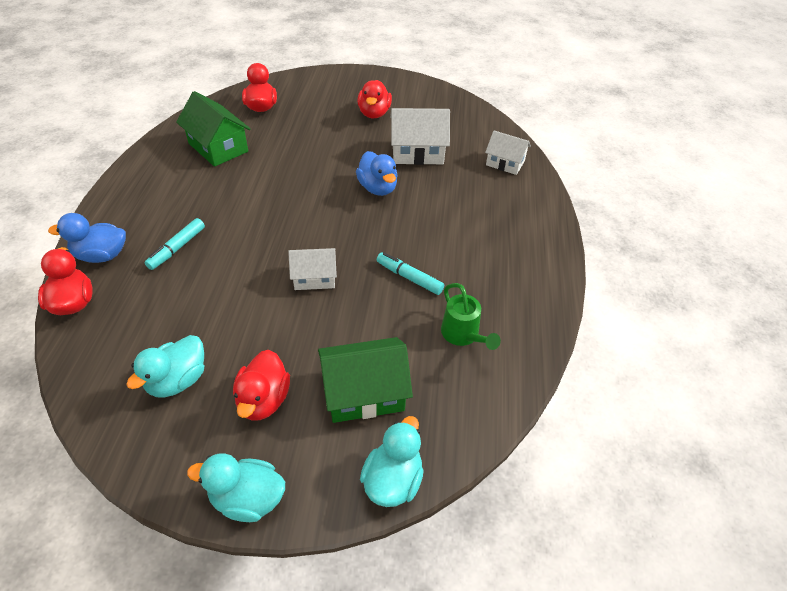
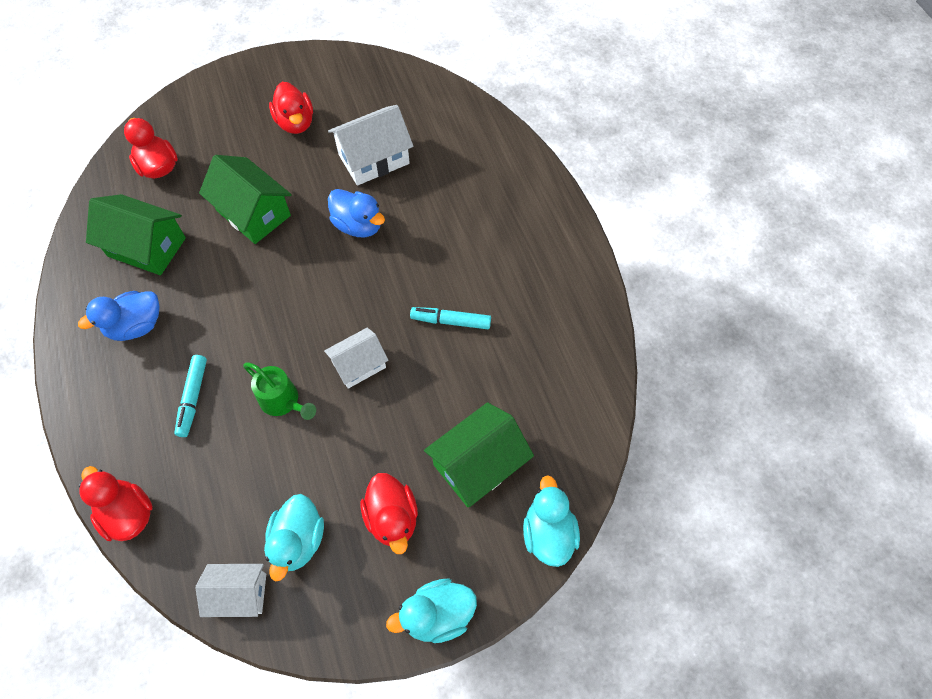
camera: 25 degrees left, 15 degrees up
blue duck [48,213,126,263] -> blue duck moved to [78,291,160,341]
green watering can [441,283,501,350] -> green watering can moved to [243,363,316,420]
white house [485,131,531,175] -> white house moved to [195,564,266,617]
none -> green house [199,155,292,244]

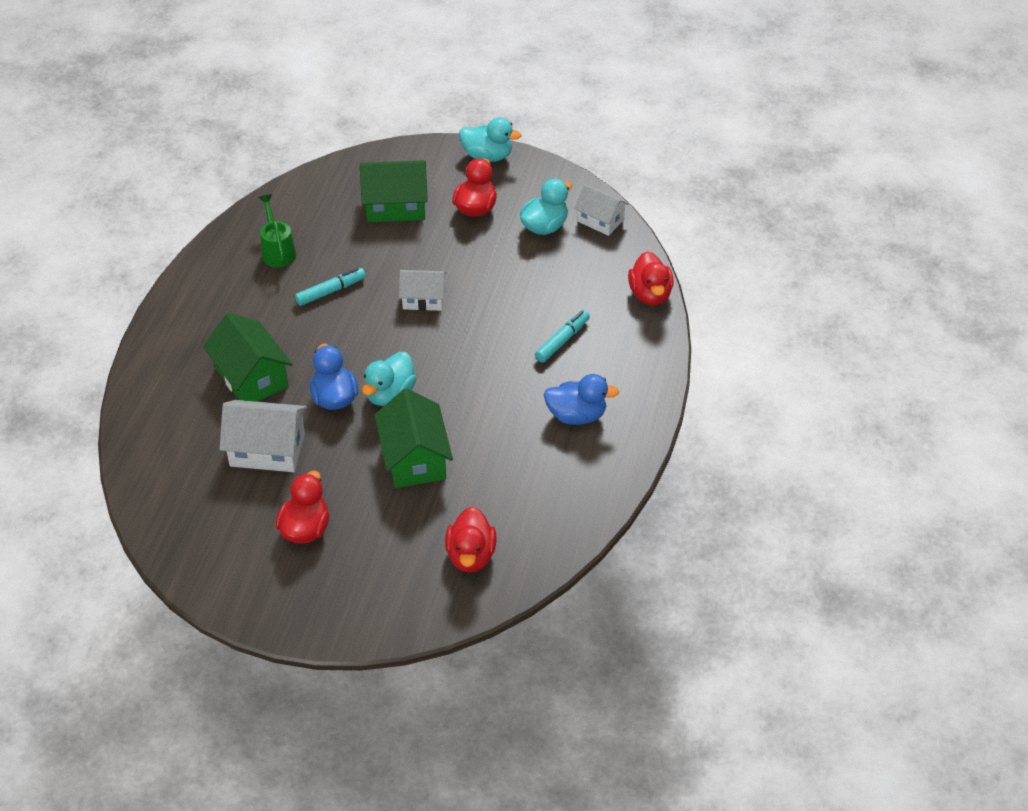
camera: 145 degrees left, 15 degrees down
green house [86,194,186,275] -> green house moved to [203,313,293,402]
green watering can [243,363,316,420] -> green watering can moved to [259,194,296,268]
turquoise marker [410,307,491,329] -> turquoise marker turned 75 degrees counterclockwise [295,268,365,306]
turquoise duck [523,475,580,567] -> turquoise duck moved to [362,352,416,406]

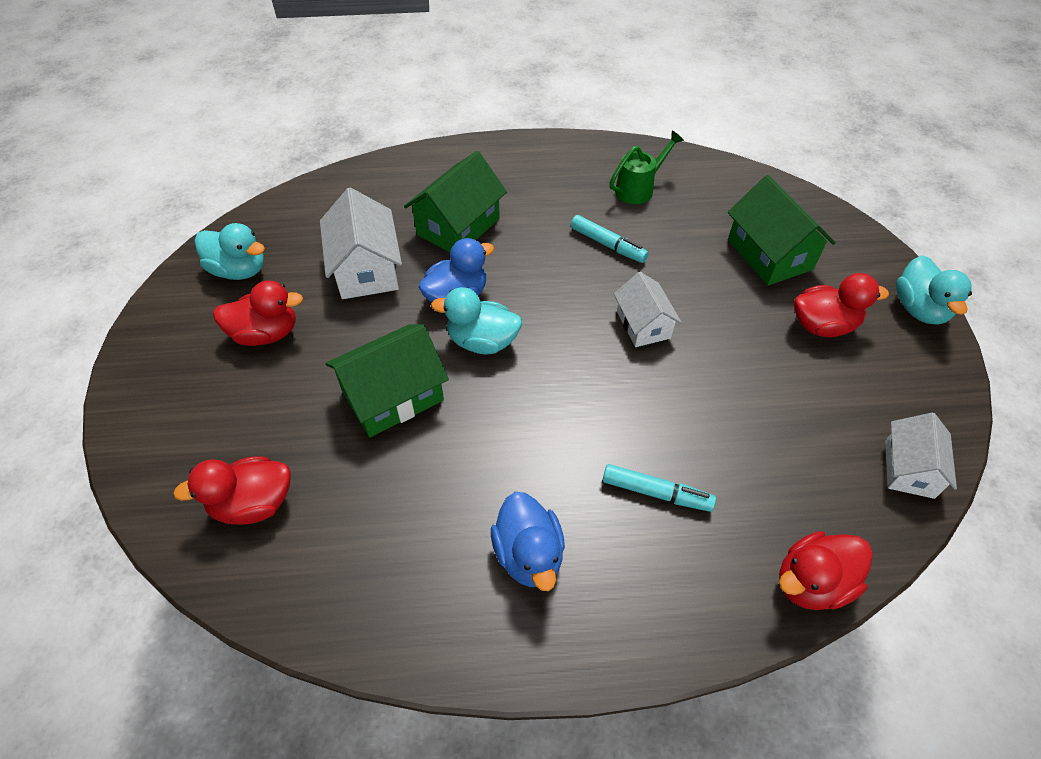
camera: 70 degrees right, 5 degrees up
turquoise duck [520,179,572,235] -> turquoise duck moved to [195,223,265,280]

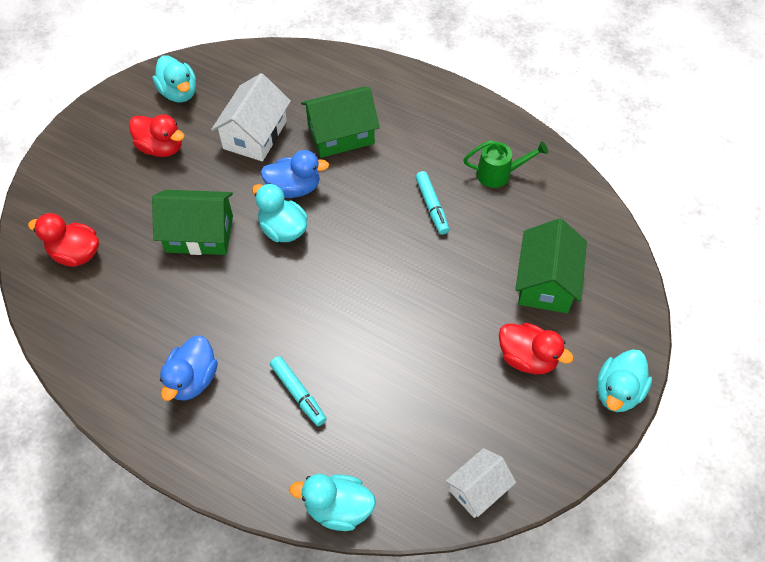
camera: 35 degrees right, 5 degrees up
white house [614,272,682,347] -> none
red duck [779,531,873,610] -> turquoise duck [289,474,376,531]

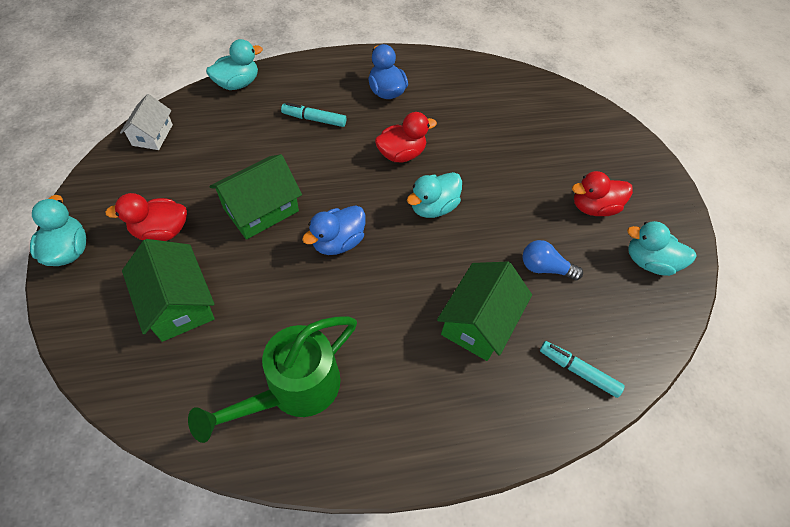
camera: 135 degrees right, 0 degrees up
red duck [28,213,99,267] -> red duck moved to [375,112,437,163]
green house [152,190,233,255] -> green house moved to [210,154,302,239]
white house [211,73,291,161] -> blue light bulb [522,240,583,280]
turquoise duck [252,183,308,242] -> turquoise duck turned 135 degrees clockwise [407,172,462,218]
blue duck [261,150,329,198] -> blue duck moved to [302,205,365,255]
turquoise marker [415,171,449,235] -> turquoise marker moved to [540,341,625,398]
green watering can [463,140,548,188] -> green watering can [188,316,357,443], size x1.71

